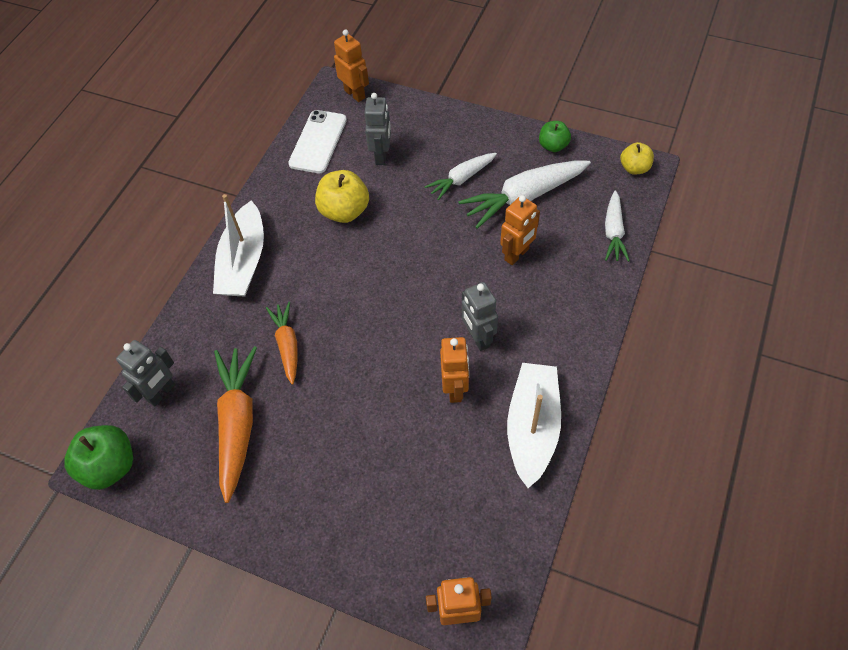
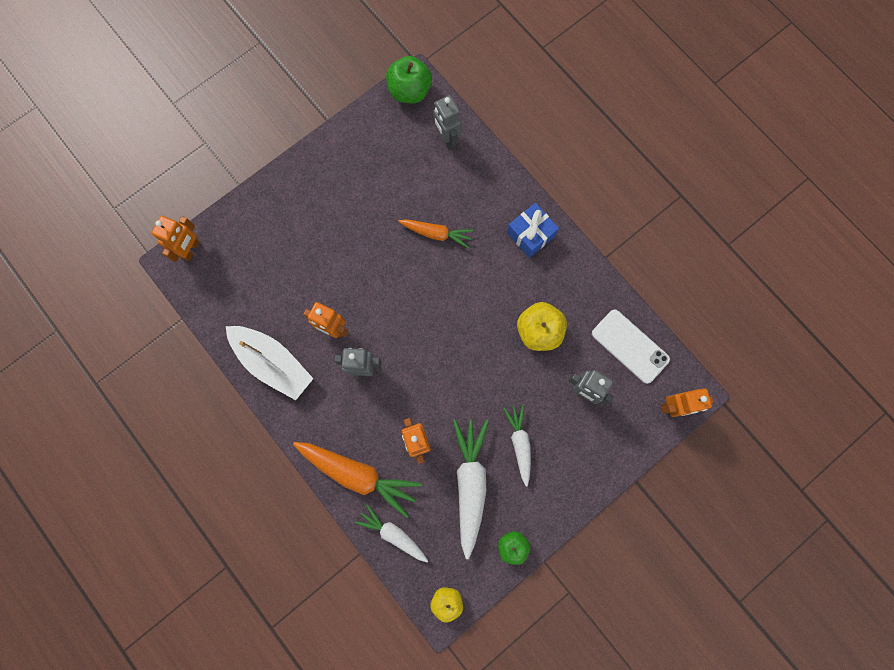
camera: 115 degrees right, 20 degrees up
white boat [213,194,264,296] -> blue gift [507,203,559,258]
orange carrot [214,346,257,503] -> orange carrot moved to [293,442,422,518]

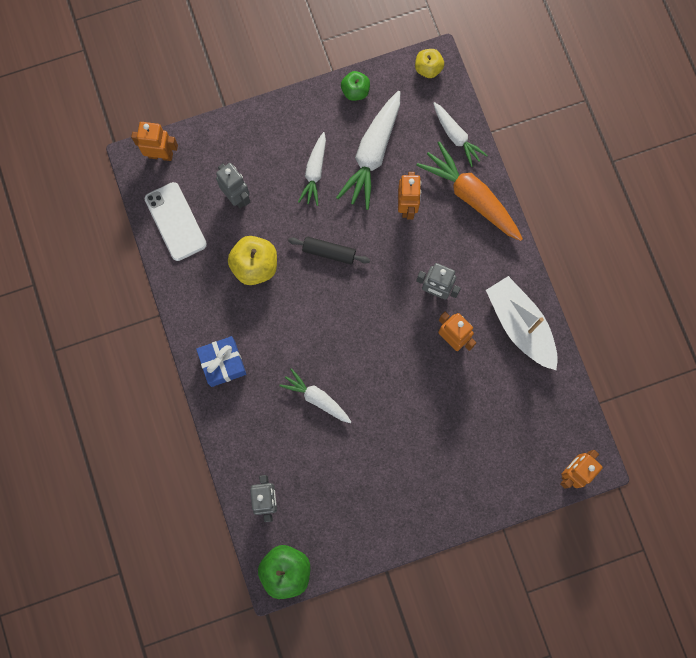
camera: 160 degrees left, 0 degrees up
orange carrot [398,219,473,249] -> white carrot [279,368,351,423]
none -> black rolling pin [288,236,370,264]

